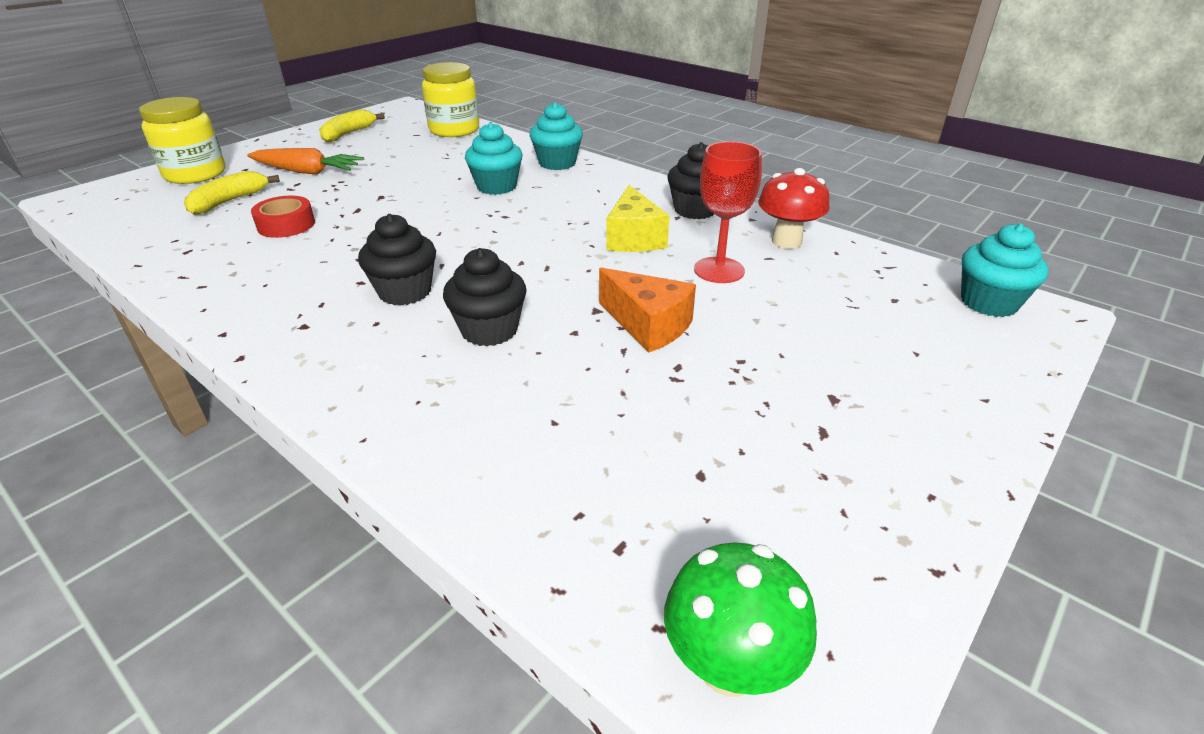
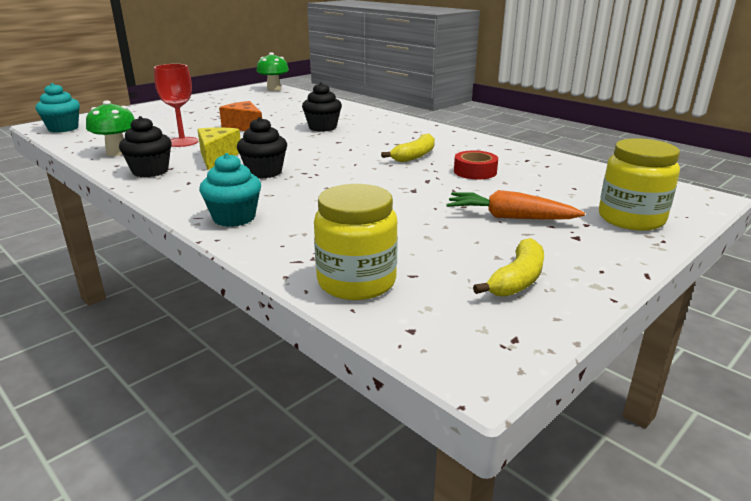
camera: 175 degrees left, 10 degrees down
yellow banana [184,171,280,215] -> yellow banana moved to [381,133,435,162]
black cupcake [358,214,436,306] -> black cupcake moved to [237,117,287,178]
turquoise cupcake [465,122,523,195] -> none
red mushroom [758,168,829,249] -> green mushroom [86,101,135,156]

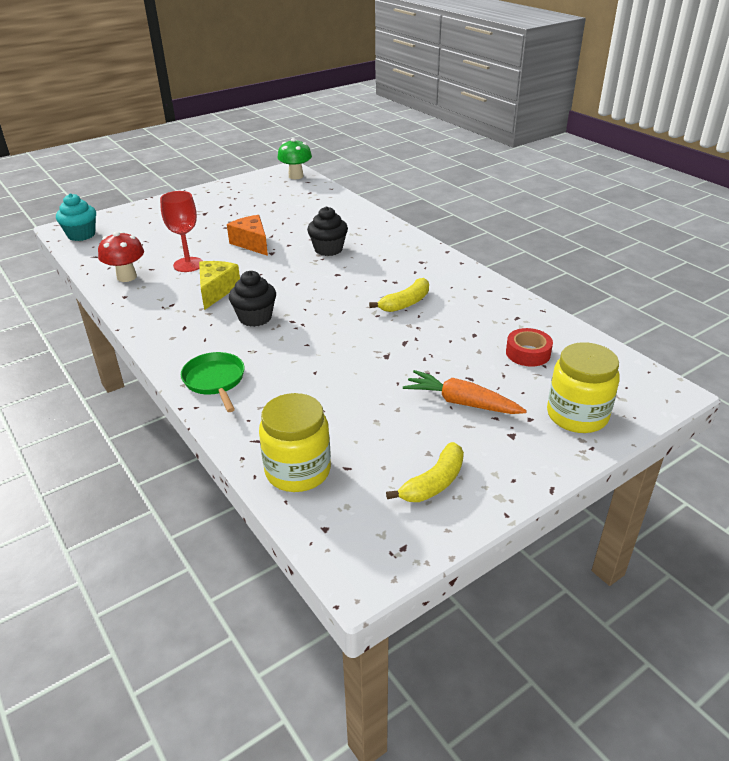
camera: 10 degrees right, 10 degrees up
green mushroom [86,101,135,156] -> red mushroom [98,232,144,282]
black cupcake [119,116,172,177] -> none
turquoise cupcake [199,153,261,227] -> green pan [181,352,245,412]
red tape [454,150,498,179] -> red tape moved to [506,328,553,367]

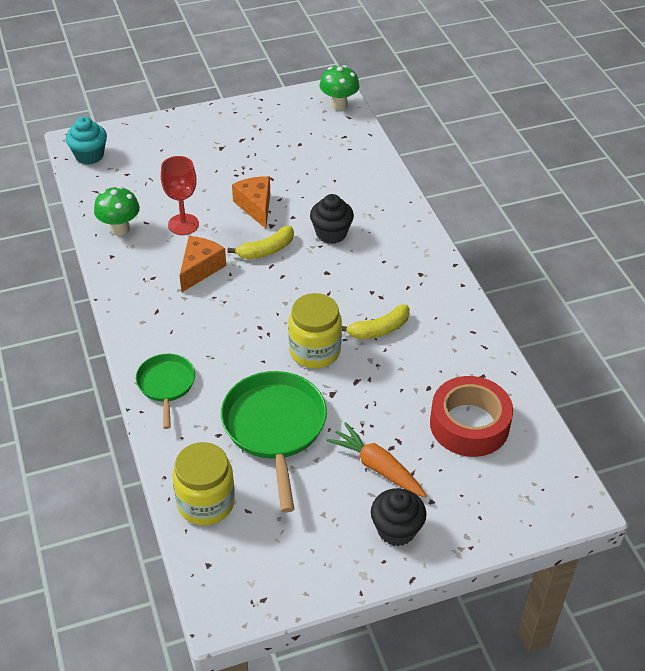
camera: 15 degrees right, 10 degrees up
red mushroom [98,232,144,282] -> green mushroom [94,186,140,236]
yellow cheese [199,261,240,310] -> orange cheese [180,236,226,293]
black cupcake [229,271,276,327] -> black cupcake moved to [371,488,426,546]
yellow banana [386,442,464,502] -> yellow banana moved to [227,226,294,259]
red tape [506,328,553,367] -> red tape [430,376,513,457], size x1.79
yellow jar [547,342,620,433] -> yellow jar moved to [288,293,342,368]
none -> green pan [221,371,327,513]

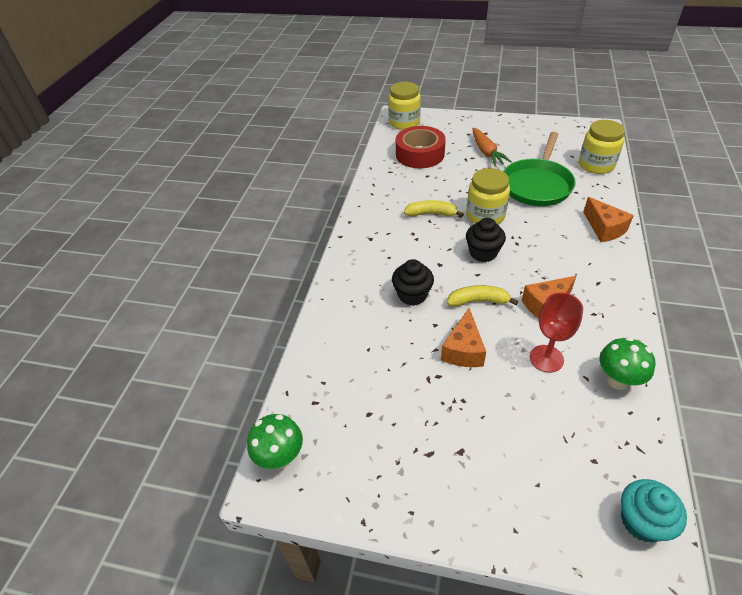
camera: 145 degrees left, 0 degrees up
green pan [136,354,195,429] -> orange cheese [583,197,634,242]
black cupcake [371,488,426,546] -> black cupcake moved to [466,218,506,262]
none -> yellow jar [388,82,421,130]

